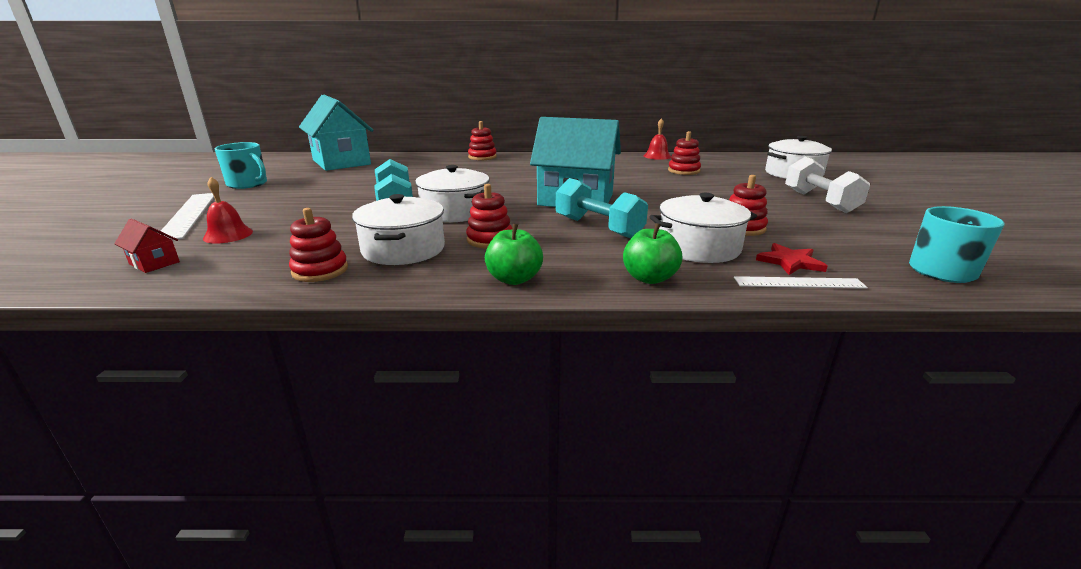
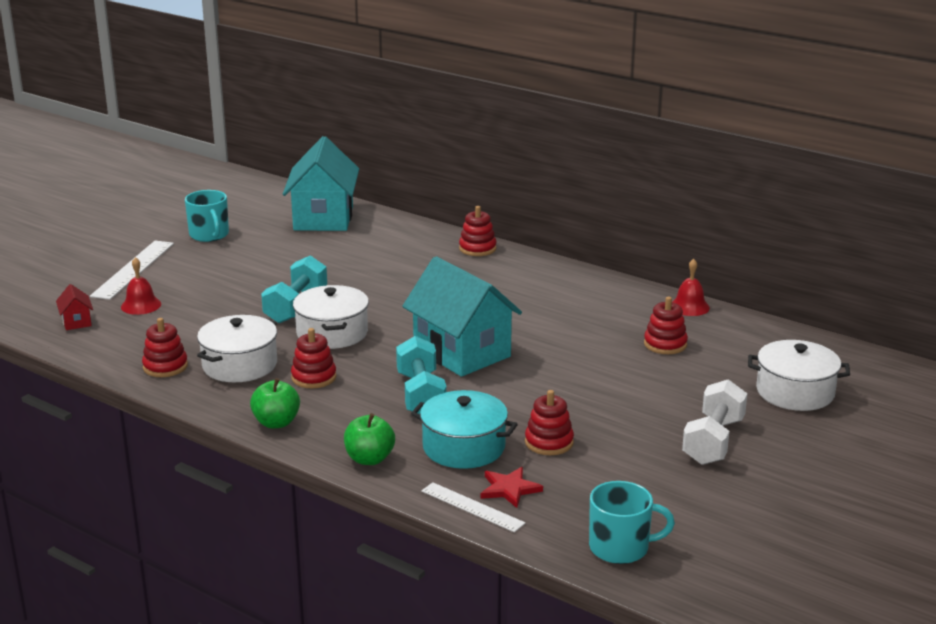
camera: 35 degrees right, 0 degrees up
white pot [650,193,757,263] -> turquoise pot [411,390,518,469]

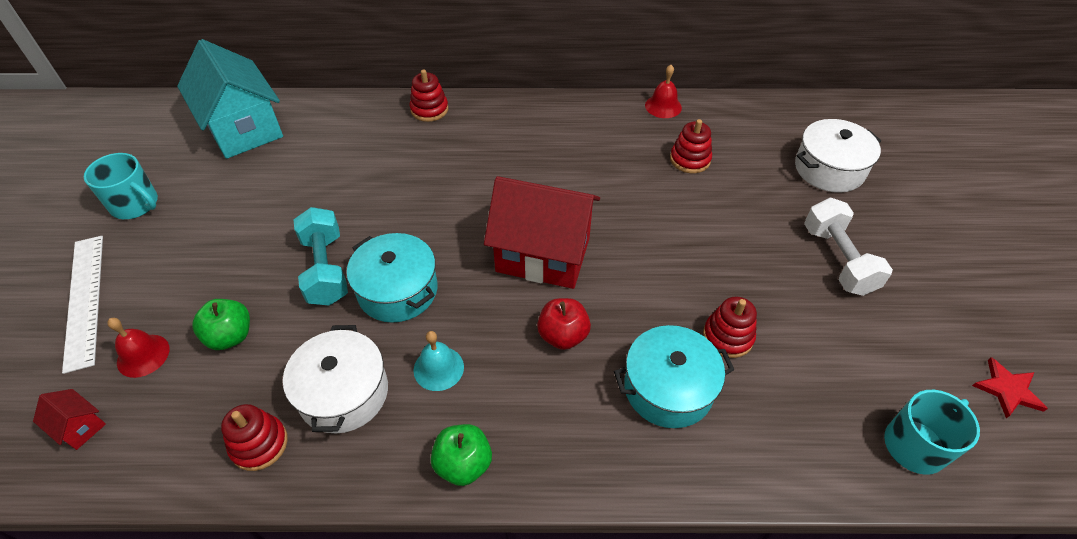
camera: 35 degrees left, 25 degrees up
red stacking toy [291,328,336,388] -> turquoise bell [413,331,464,391]
white pot [293,285,369,349] -> turquoise pot [347,233,438,323]
green apple [344,413,395,465] -> green apple moved to [192,299,250,350]
turquoise dumbbell [396,336,446,414] -> red apple [537,298,591,350]
turquoise house [402,256,522,377] -> red house [484,176,600,289]
white ruler [421,482,526,533] -> none
red star [481,467,543,508] -> red star moved to [972,357,1048,418]

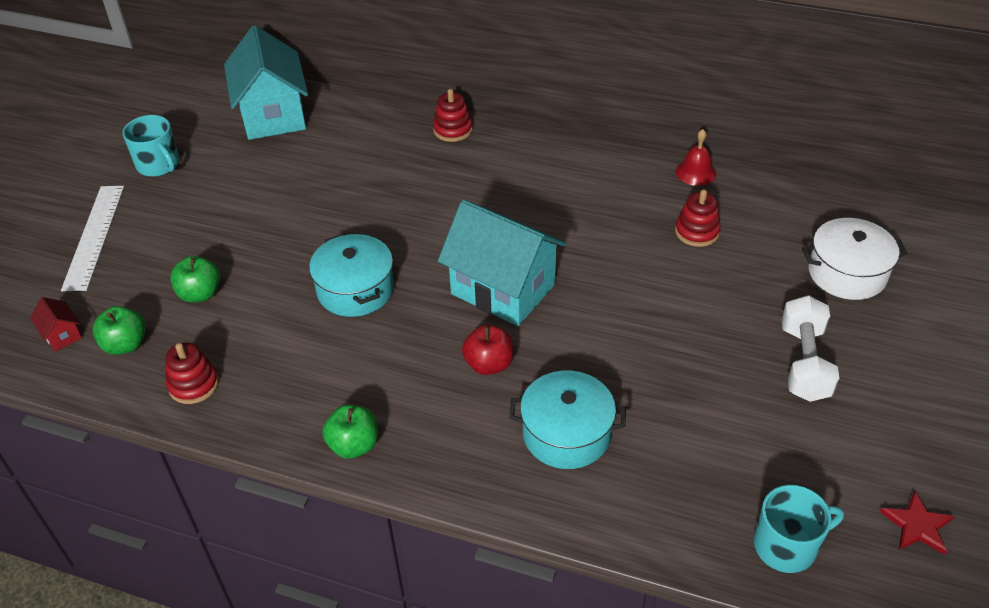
camera: 20 degrees right, 5 degrees down
red bell [107,318,169,378] -> none
white pot [283,325,388,434] -> none
turquoise dumbbell [294,207,348,306] -> none
turquoise bell [413,331,464,391] -> none
red house [484,176,600,289] -> turquoise house [438,200,566,326]
red stacking toy [703,297,757,358] -> none
none -> green apple [93,306,146,355]

